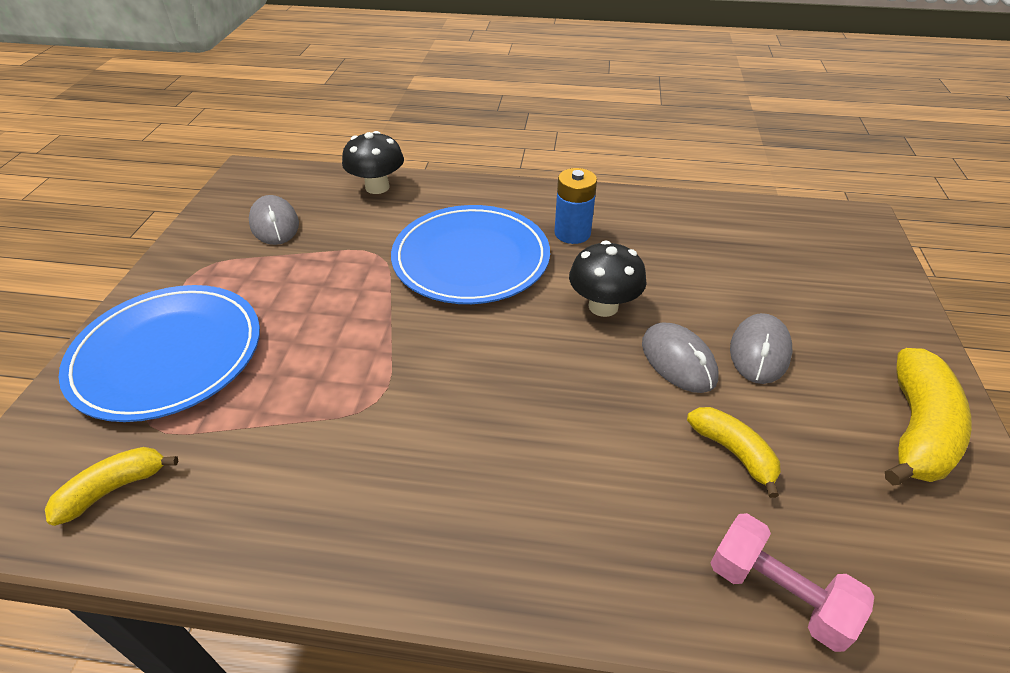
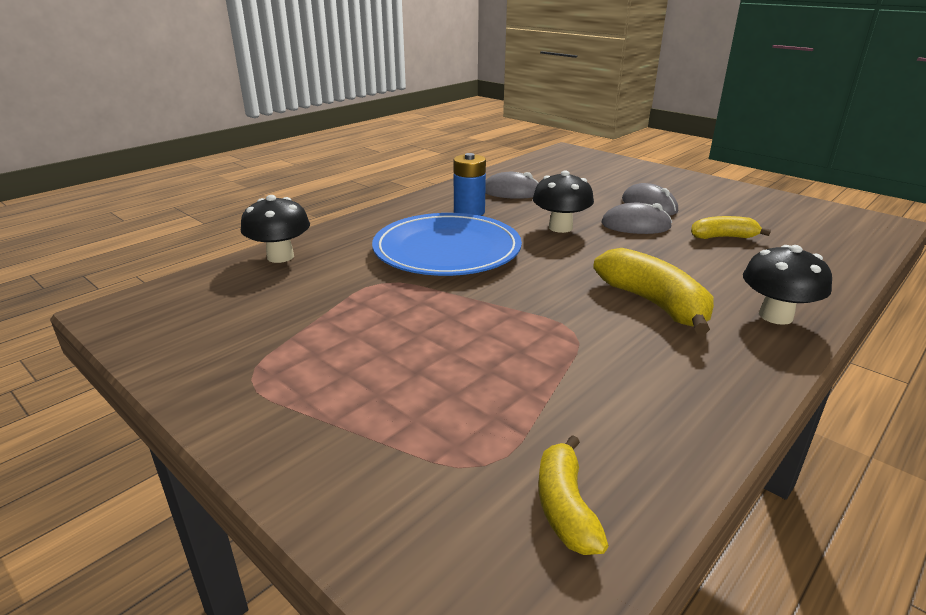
camera: 55 degrees left, 15 degrees down
blue plate [59,285,260,422] -> none
grey mouse [249,195,299,245] -> grey mouse moved to [485,172,538,199]
pink dumbbell [710,513,874,652] -> none
yellow banana [885,348,972,485] -> yellow banana moved to [593,248,714,335]
none -> black mushroom [743,245,832,325]

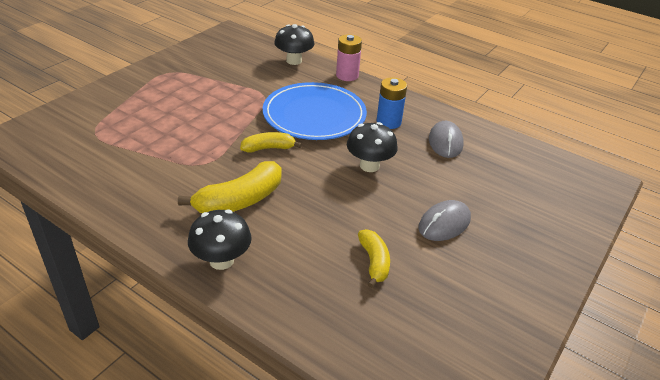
camera: 80 degrees right, 10 degrees up
yellow banana [538,435,608,555] -> yellow banana moved to [240,132,302,153]
grey mouse [601,203,672,234] -> none
none -> pink battery [336,34,362,81]

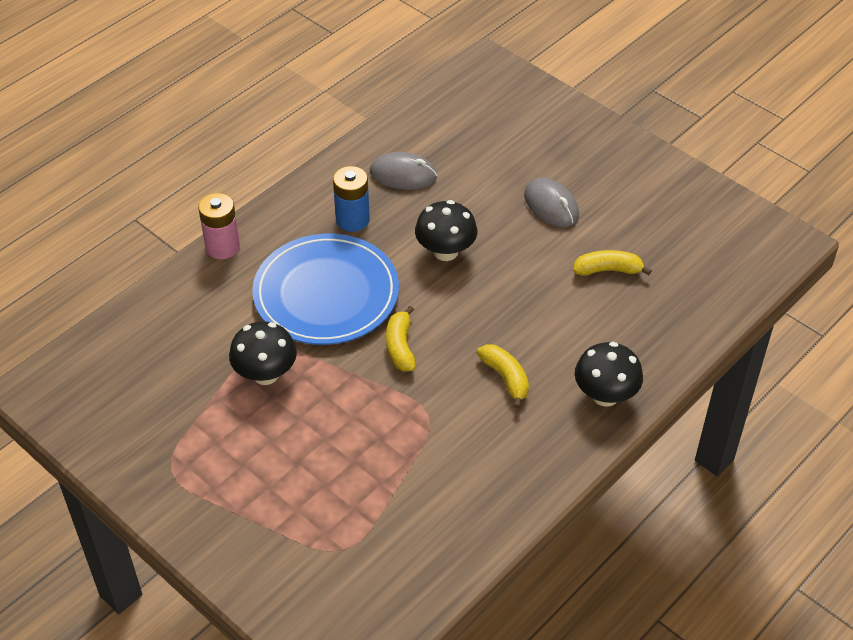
camera: 80 degrees left, 10 degrees up
yellow banana [178,161,281,213] -> yellow banana [477,344,529,408], size x0.61
black mushroom [274,24,314,65] -> black mushroom moved to [229,321,297,385]

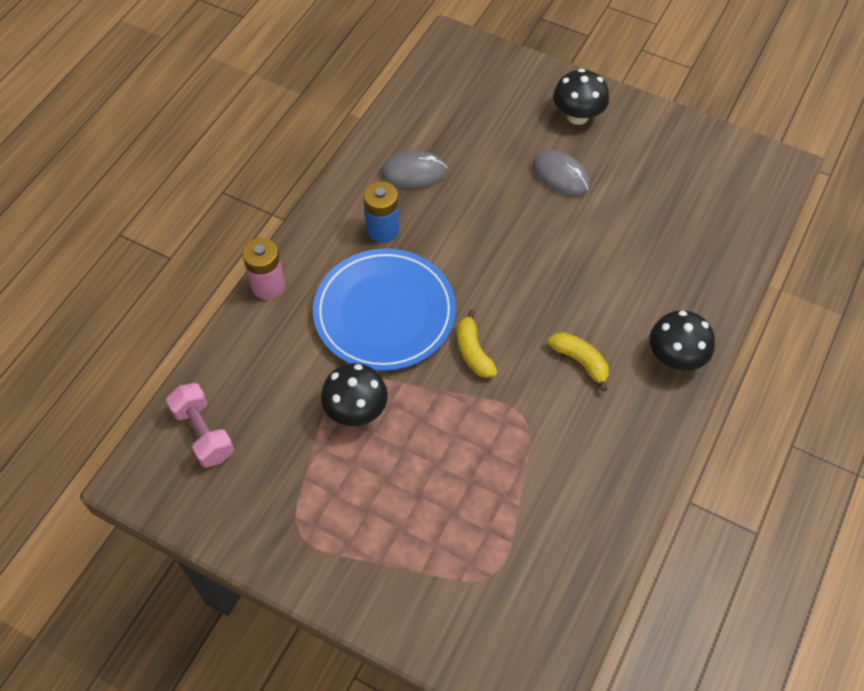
camera: 15 degrees left, 10 degrees up
black mushroom [415,200,477,261] -> black mushroom moved to [553,69,609,125]
yellow banana [573,250,652,276] -> none
none -> pink dumbbell [166,383,234,467]

